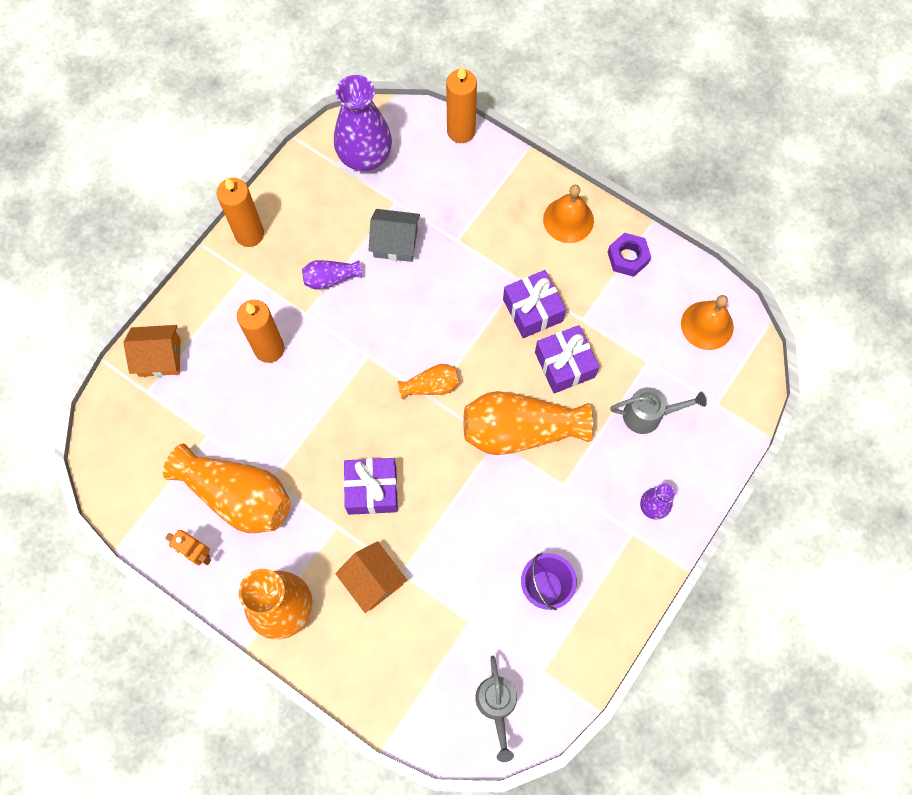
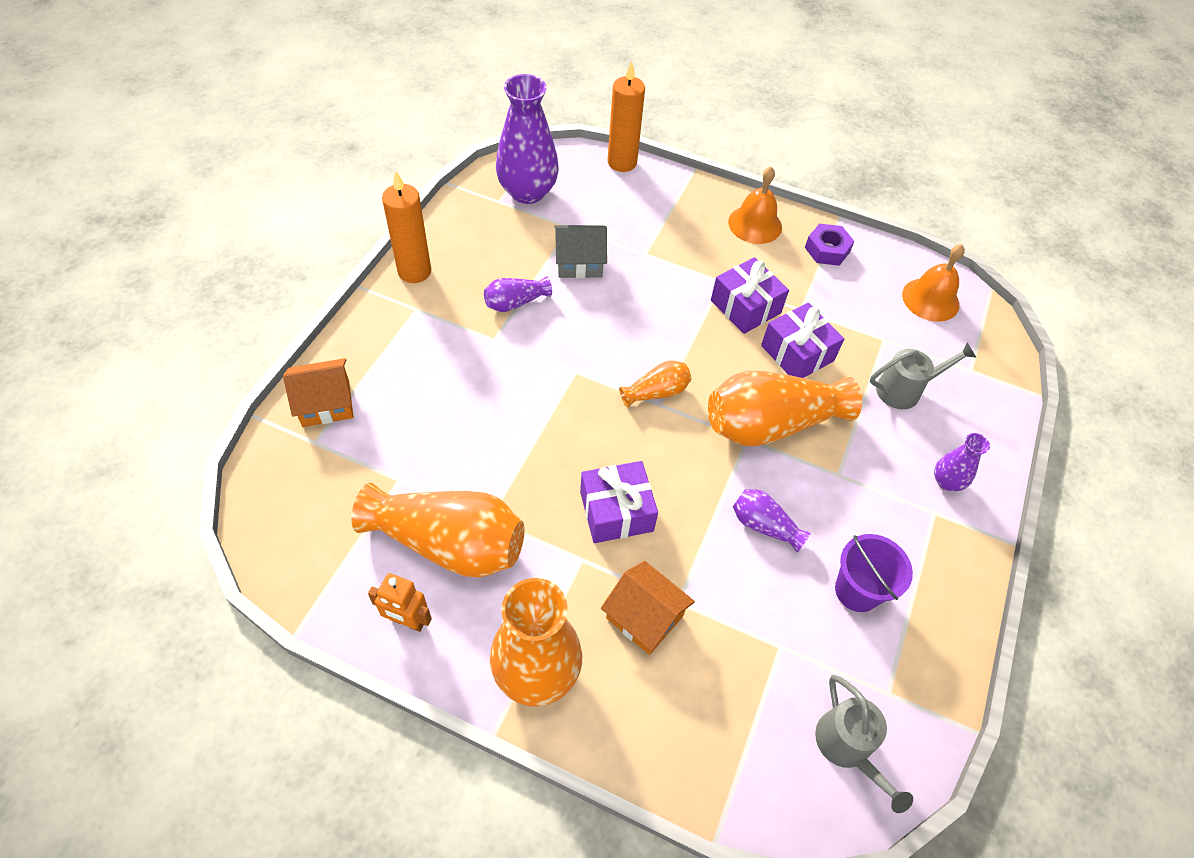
camera: 15 degrees left, 15 degrees down
orange candle [237,300,284,363] -> none
none -> purple vase [733,489,811,552]

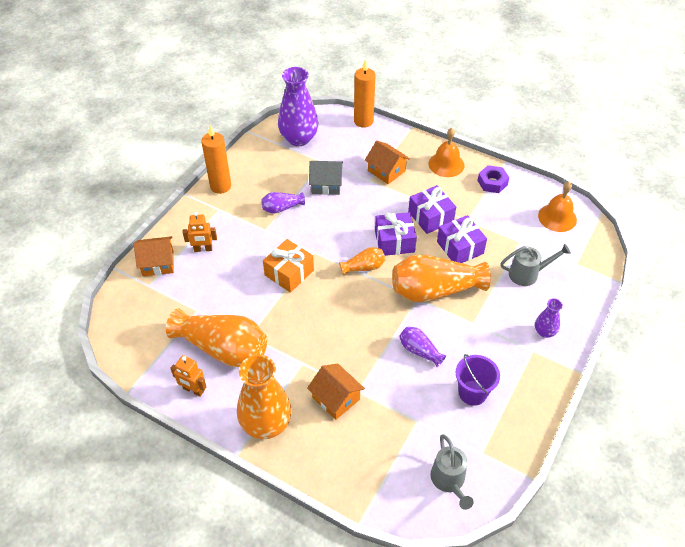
camera: 10 degrees right, 5 degrees down
purple gift [580,461,658,543] -> purple gift moved to [375,212,417,256]
none -> orange robot [183,212,217,252]
none -> orange gift [263,239,314,293]
none -> orange house [365,141,410,184]

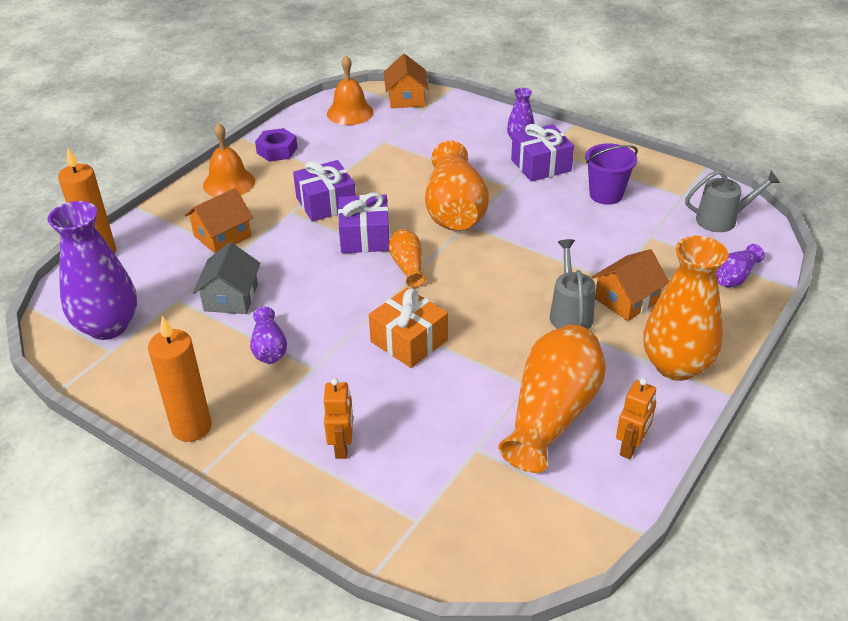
camera: 85 degrees left, 10 degrees down
orange house [134,236,174,277] -> orange house moved to [384,54,429,108]
purple vase [399,327,446,367] -> purple vase moved to [716,244,765,288]
purple gift [437,215,487,263] -> purple gift moved to [511,124,574,182]
grey watering can [500,244,571,286] -> grey watering can moved to [550,239,595,329]

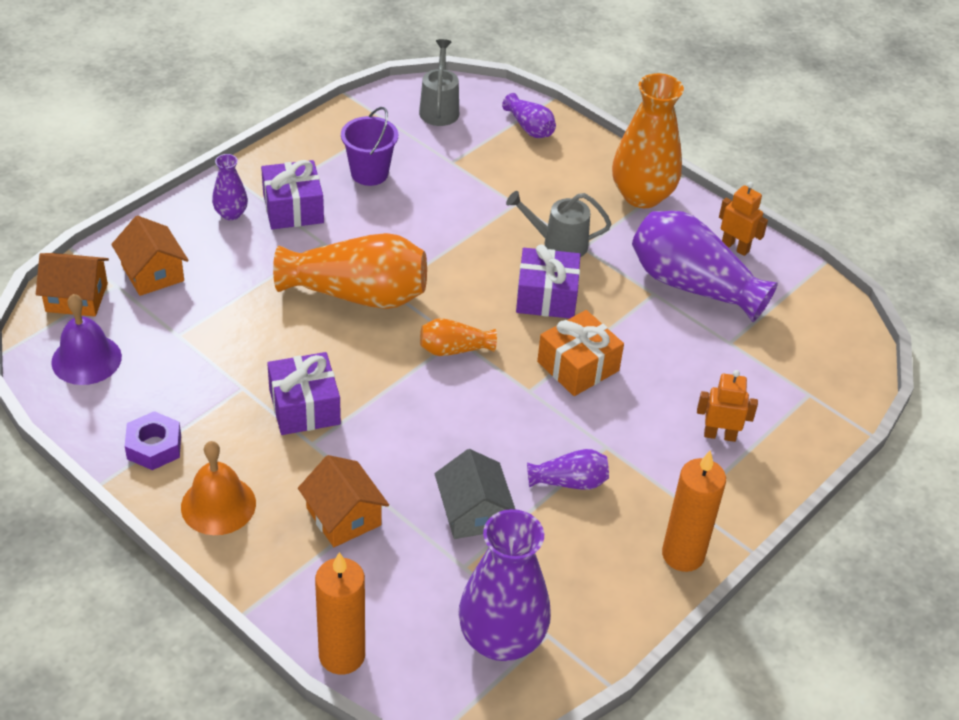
camera: 85 degrees left, 5 degrees up
grey house [193,242,261,314] -> grey house turned 60 degrees clockwise [435,449,516,539]
orange bell [327,55,374,125] -> purple bell [51,294,122,385]
purple gift [338,193,390,253] -> purple gift moved to [516,244,580,318]
orange vase [498,325,606,473] -> purple vase [632,211,778,322]
orange house [592,249,669,321] -> orange house moved to [111,216,189,296]

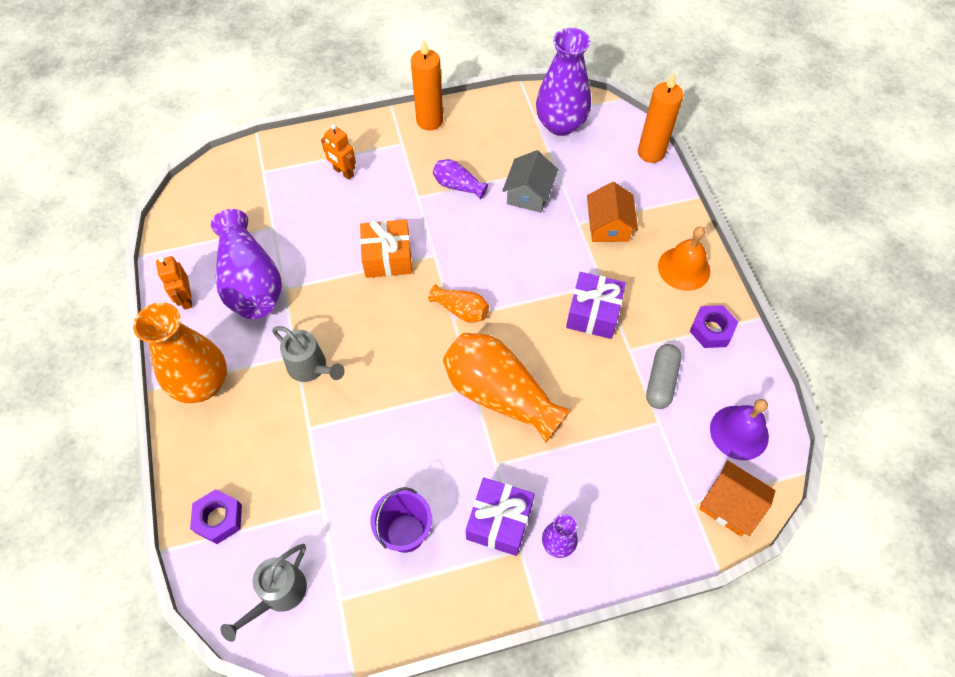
camera: 145 degrees left, 15 degrees up
orange house [111,216,189,296] -> none
purple vase [502,93,556,138] -> purple nut [190,489,242,544]
purple gift [516,244,580,318] -> none
none -> grey capsule [646,344,682,409]

